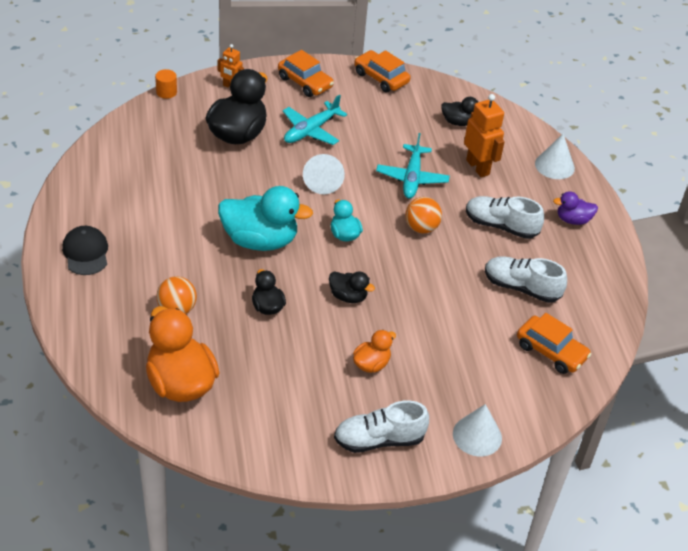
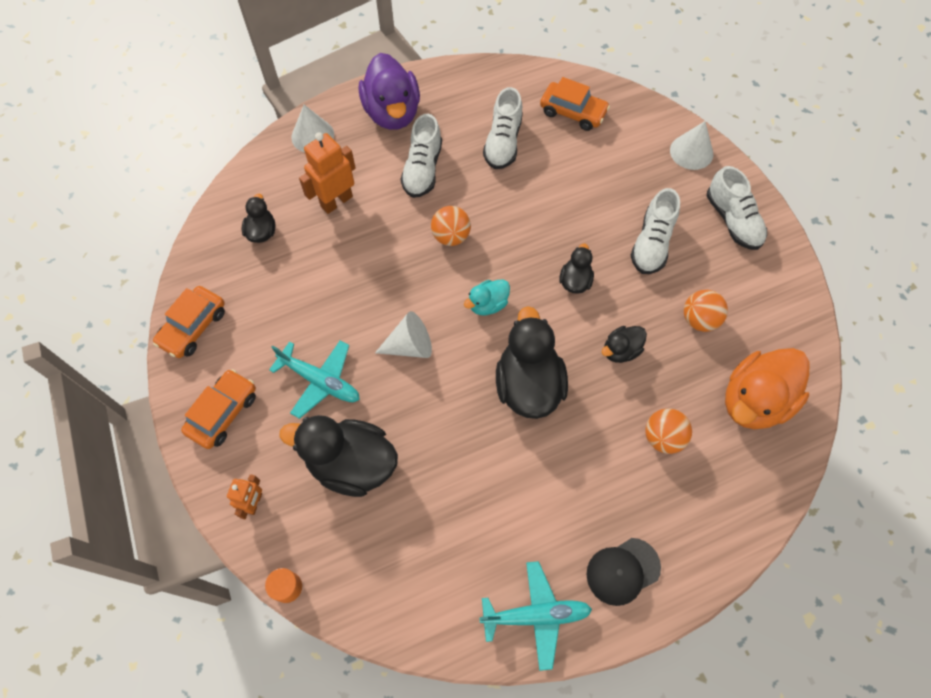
camera: 100 degrees left, 20 degrees up
turquoise duck [218,186,313,251] -> black duck [496,306,568,419]
orange duck [353,330,396,373] -> white shoe [631,188,680,274]
turquoise plane [376,133,450,199] -> turquoise plane moved to [479,561,592,671]
orange car [517,313,591,374] -> orange car turned 90 degrees clockwise [540,77,610,131]
purple duck [553,191,598,225] -> purple duck [359,53,420,130], size x1.97
none -> orange ball [684,290,728,332]

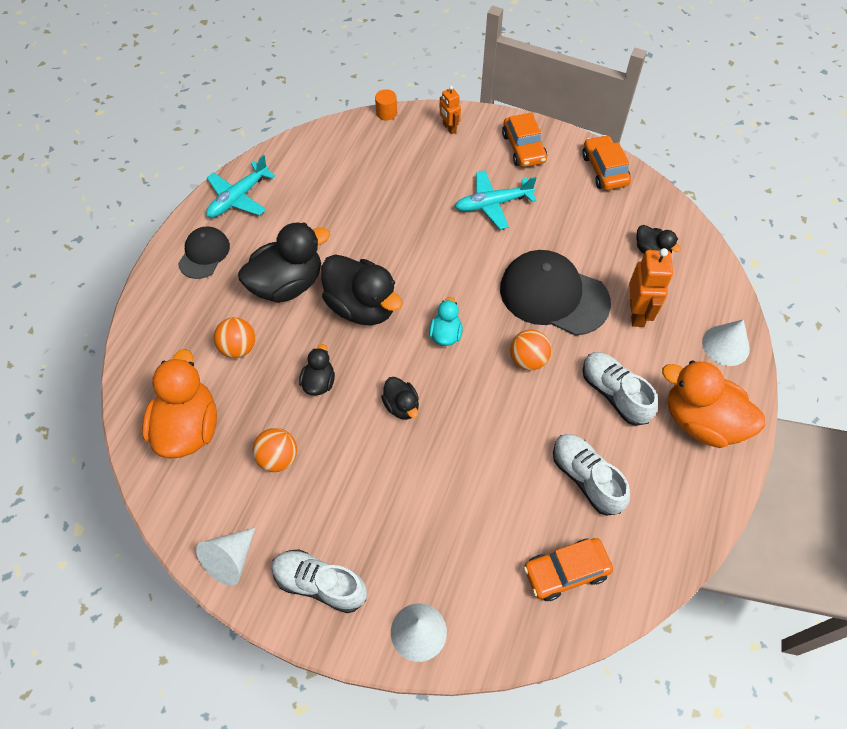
camera: 135 degrees right, 5 degrees down
black duck [280,415,398,497] -> black duck moved to [238,222,330,303]
purple duck [359,53,420,130] -> orange duck [662,360,765,448]
white cone [375,311,432,358] -> white cone moved to [196,528,255,586]
white shoe [631,188,680,274] -> none
none -> black cap [500,250,611,336]

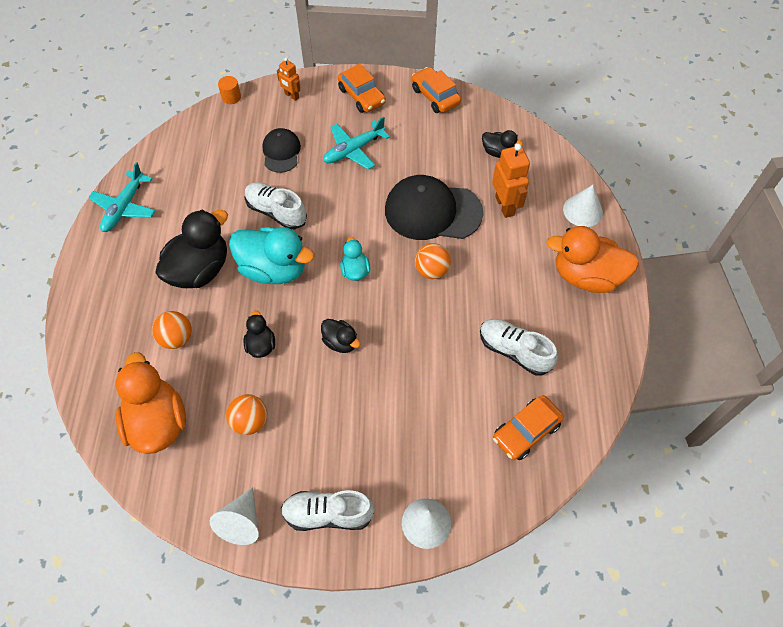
camera: 20 degrees left, 0 degrees up
black cap [178,227,230,279] -> black cap moved to [262,128,301,173]
black duck [321,254,403,325] -> turquoise duck [229,227,315,284]
white shoe [583,352,658,426] -> white shoe moved to [245,182,307,230]

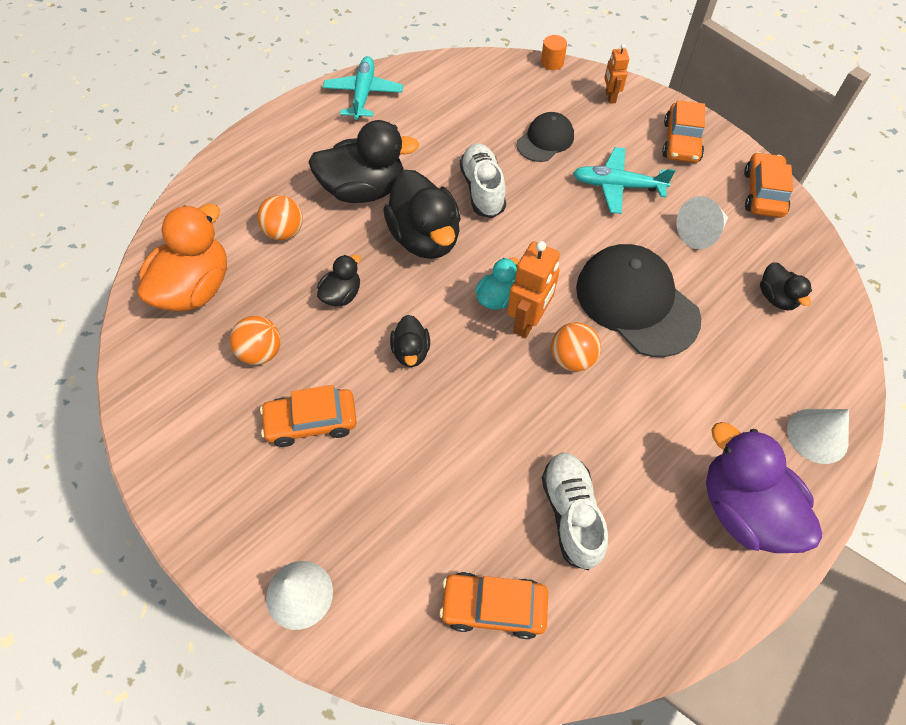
camera: 45 degrees right, 0 degrees up
turquoise plane [88,162,155,232] -> turquoise plane turned 120 degrees clockwise [323,56,403,120]
white cone [210,487,259,545] -> white cone moved to [676,196,728,249]
turquoise duck [229,227,315,284] -> black duck [383,170,461,259]
white shoe [281,490,375,531] -> none
orange robot [492,144,530,218] -> orange robot moved to [507,241,560,338]
orange duck [546,226,639,293] -> purple duck [706,422,822,553]
none -> orange car [260,385,357,447]

